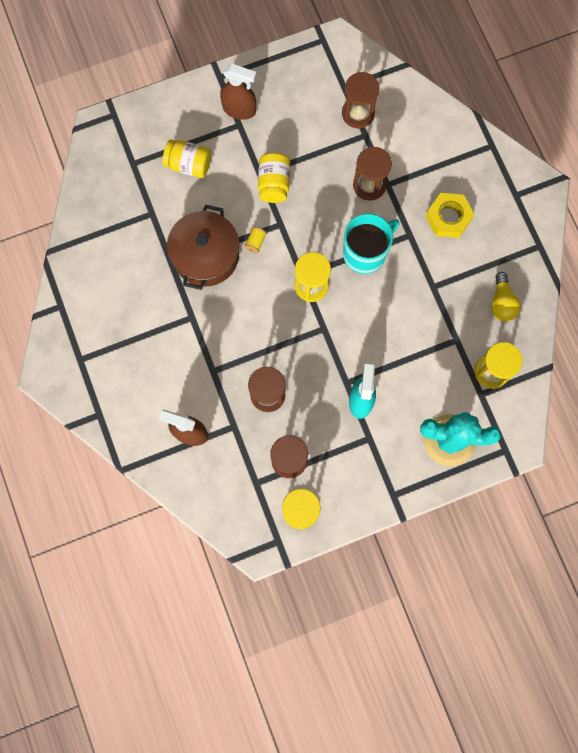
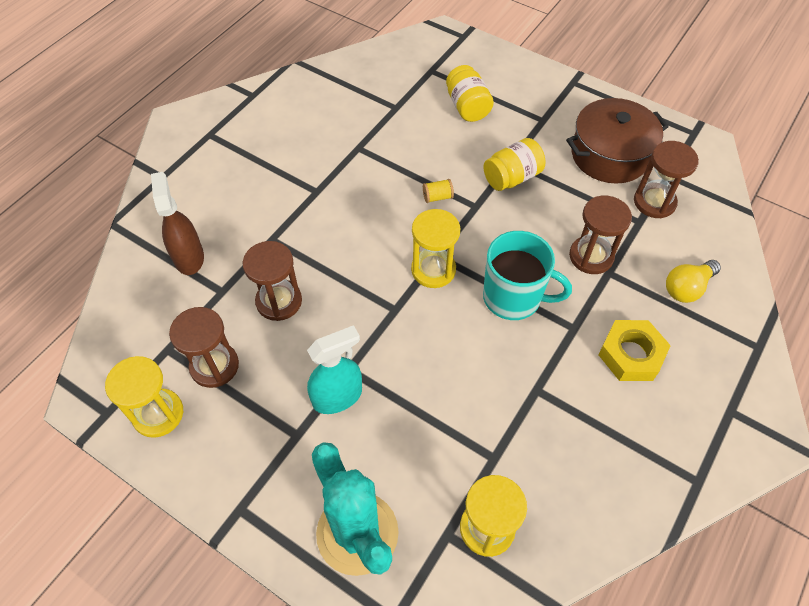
camera: 55 degrees right, 20 degrees down
brown pot [167,205,239,290] -> brown pot moved to [566,98,669,183]
brown spray bottle [220,64,256,120] -> none
yellow light bulb [491,272,521,321] -> yellow light bulb moved to [666,260,721,303]

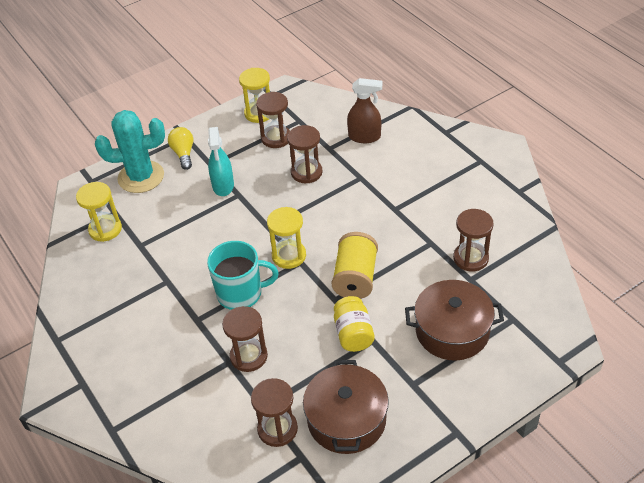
camera: 115 degrees right, 10 degrees down
yellow spool [423,179,454,203] -> yellow spool [332,232,378,299], size x2.40
yellow jar [446,65,494,122] -> brown pot [405,280,504,361]
turquoise mug [483,231,572,320] -> turquoise mug turned 135 degrees counterclockwise [207,241,279,310]
yellow nut [598,320,671,381] -> none
yellow light bulb [666,260,721,303] -> yellow light bulb moved to [168,127,193,170]
none -> brown hourglass [453,209,494,271]

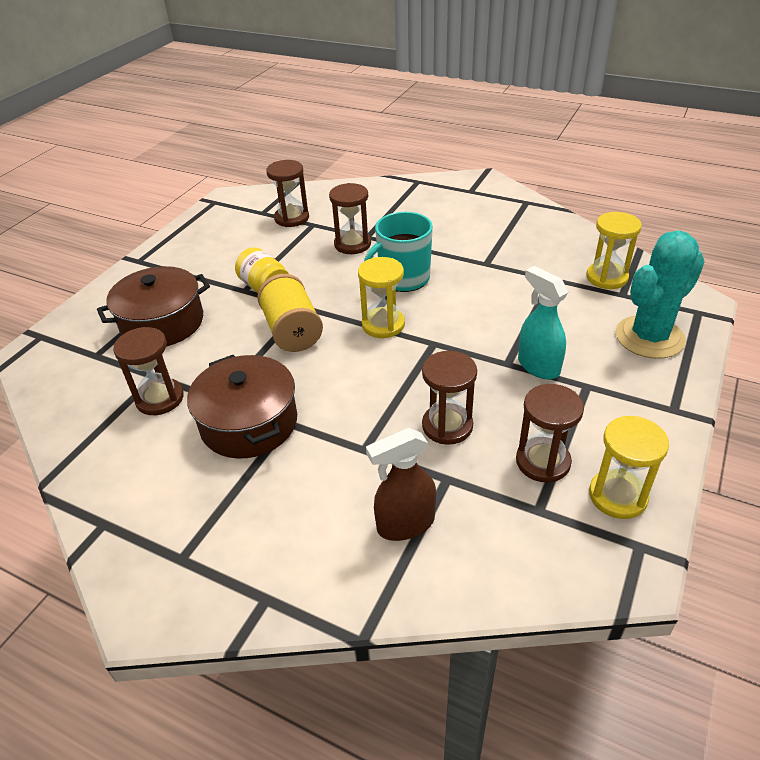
camera: 150 degrees right, 5 degrees down
yellow light bulb [168,127,193,170] -> none
brown pot [303,360,389,454] -> brown pot moved to [187,355,297,459]

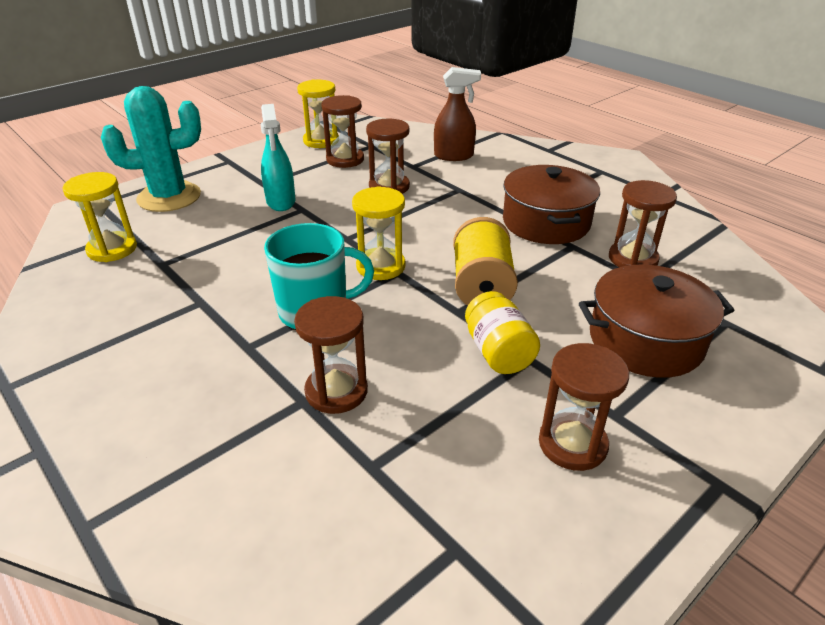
camera: 160 degrees left, 5 degrees down
brown hourglass [266,160,309,227] -> brown hourglass moved to [539,343,629,471]

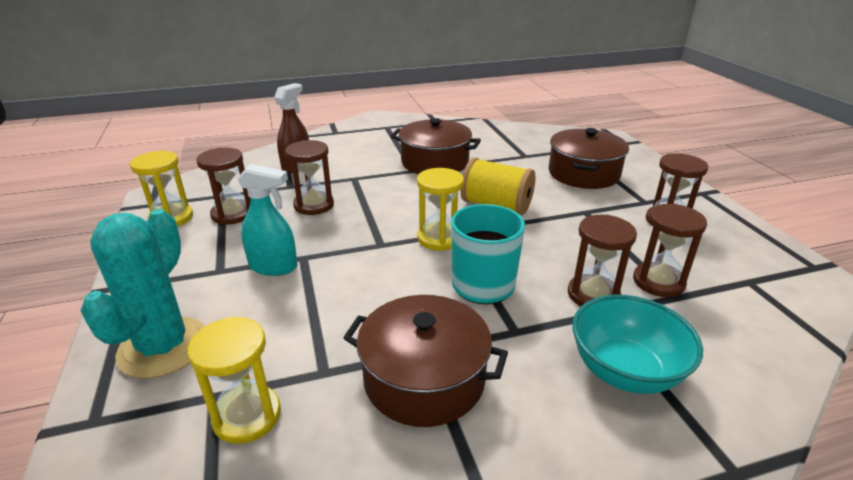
camera: 65 degrees left, 5 degrees down
yellow jar [465,291,540,374] -> none
brown hourglass [609,180,677,267] -> brown hourglass moved to [633,204,707,297]
none -> brown pot [343,295,508,427]
none -> turquoise bowl [573,295,703,394]

